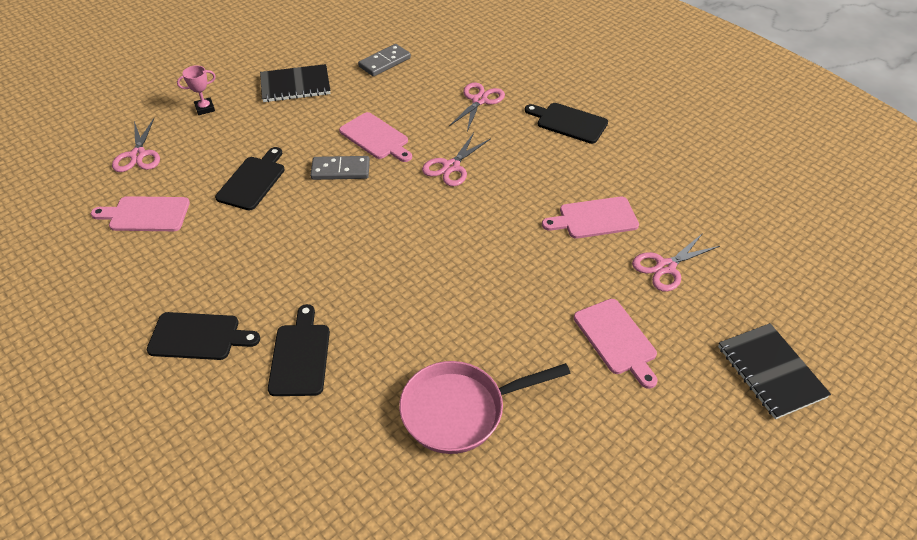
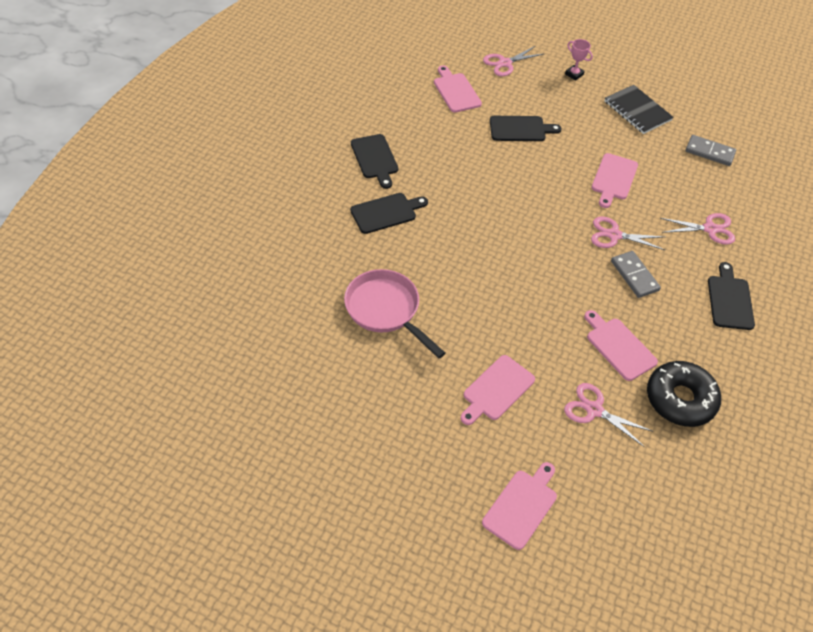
camera: 65 degrees right, 5 degrees up
grey domino [310,156,370,180] -> grey domino moved to [611,251,661,298]
black notebook [718,323,831,419] -> pink cutting board [482,462,557,550]
none -> black donut [647,361,721,427]

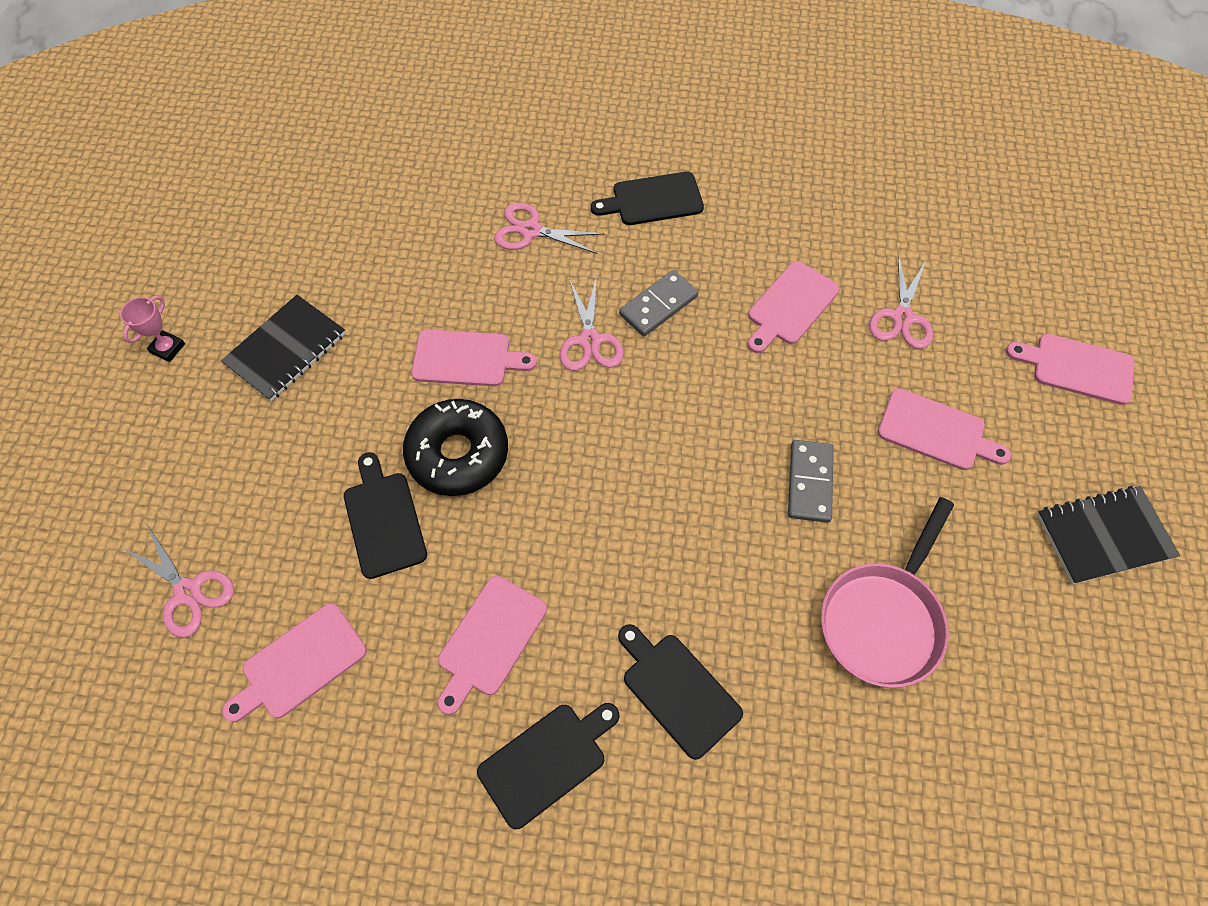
camera: 105 degrees left, 10 degrees up
pink trophy [565,39,593,81] -> pink trophy moved to [120,296,185,362]
black donut [647,361,721,427] -> black donut moved to [403,399,508,496]
pink scissors [660,213,735,244] -> pink scissors turned 60 degrees counterclockwise [494,203,604,254]
grey domino [685,135,736,166] -> grey domino moved to [788,440,834,523]
none -> pink cutting board [437,576,547,715]
none -> black notebook [1037,486,1180,584]

